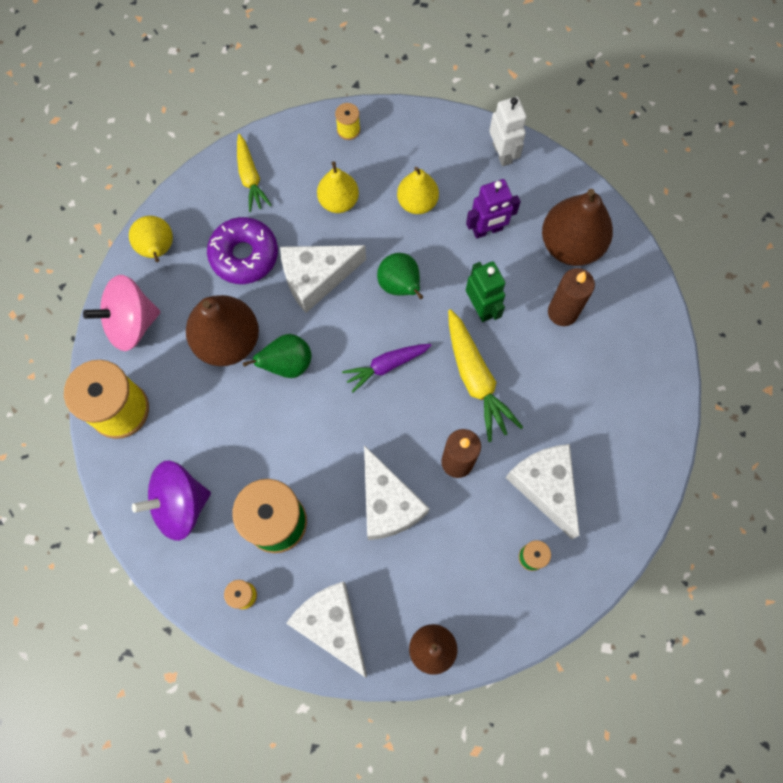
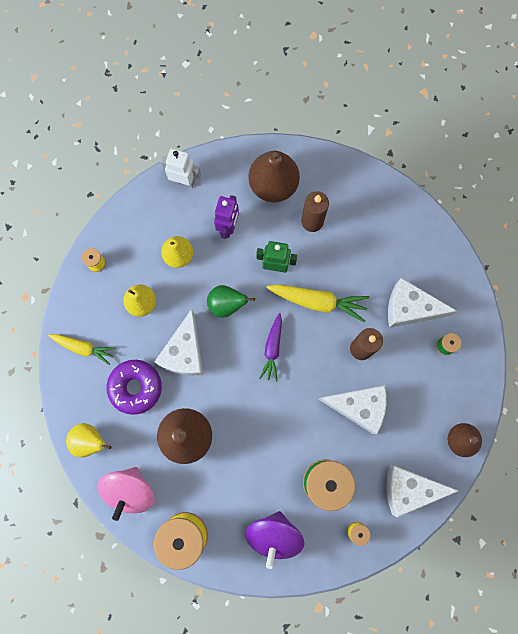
camera: 55 degrees left, 5 degrees up
green pear [243,334,312,378] -> none

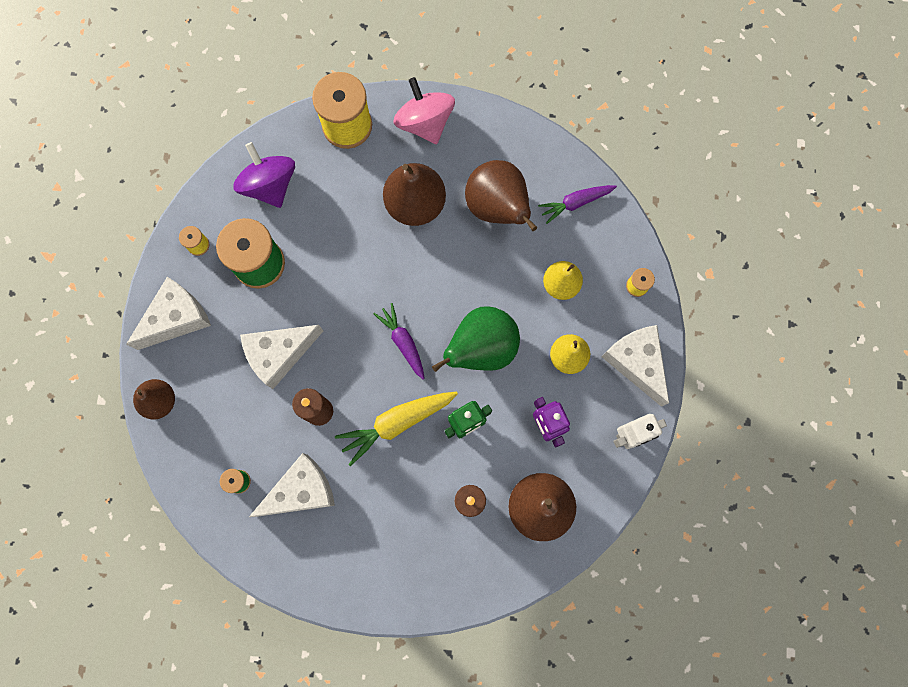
camera: 140 degrees right, 0 degrees up
yellow carrot [48,334,116,365] -> purple carrot [538,185,617,224]
yellow pear [66,423,111,457] -> none
purple donut [107,360,162,415] -> brown pear [465,160,537,231]
white cheese [155,309,203,376] -> white cheese moved to [602,325,669,407]
green pear [207,285,255,318] -> green pear [432,306,520,372], size x1.62

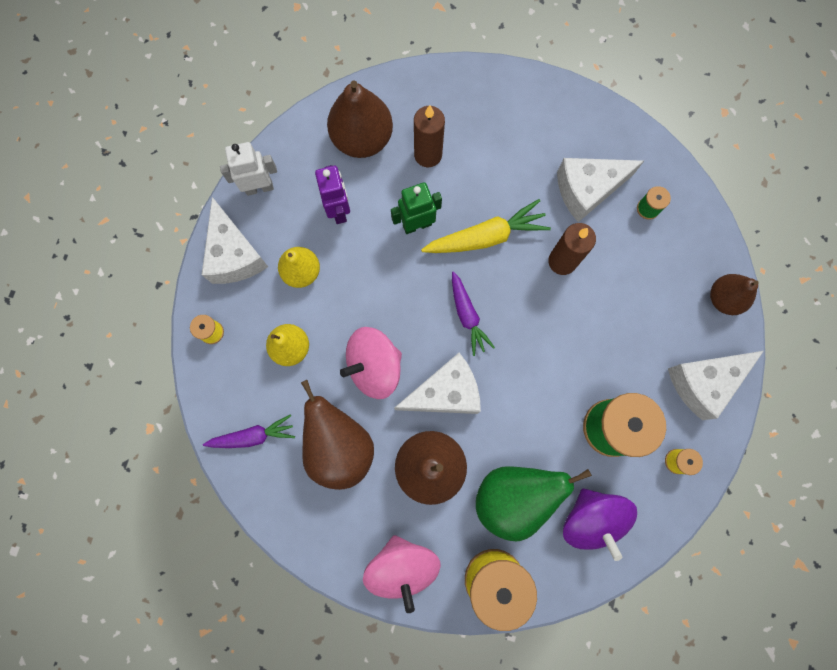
camera: 170 degrees left, 0 degrees up
white cheese [240,325,323,389] -> white cheese moved to [394,353,481,414]
green pear [432,306,520,372] -> green pear moved to [476,466,592,541]
none -> pink spinning top [340,327,402,399]

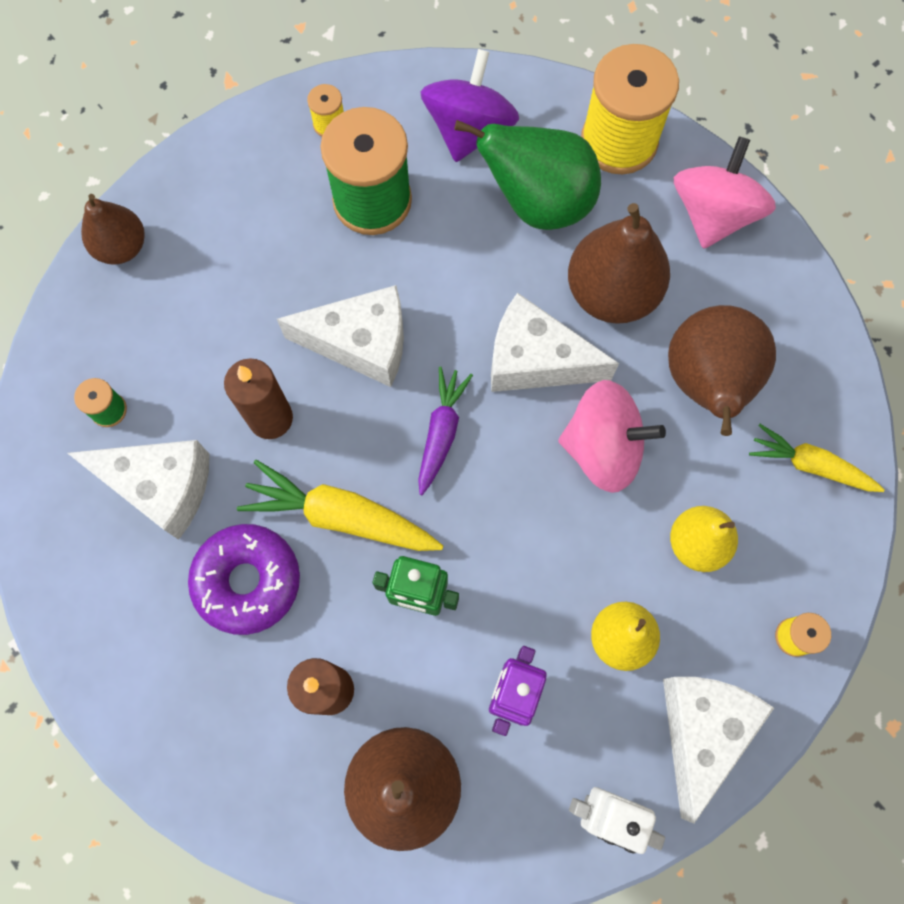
camera: 145 degrees left, 5 degrees down
purple carrot [203,415,295,448] -> yellow carrot [749,424,885,492]
white cheese [668,351,764,420] -> white cheese moved to [277,285,404,387]
none -> purple donut [188,524,300,635]

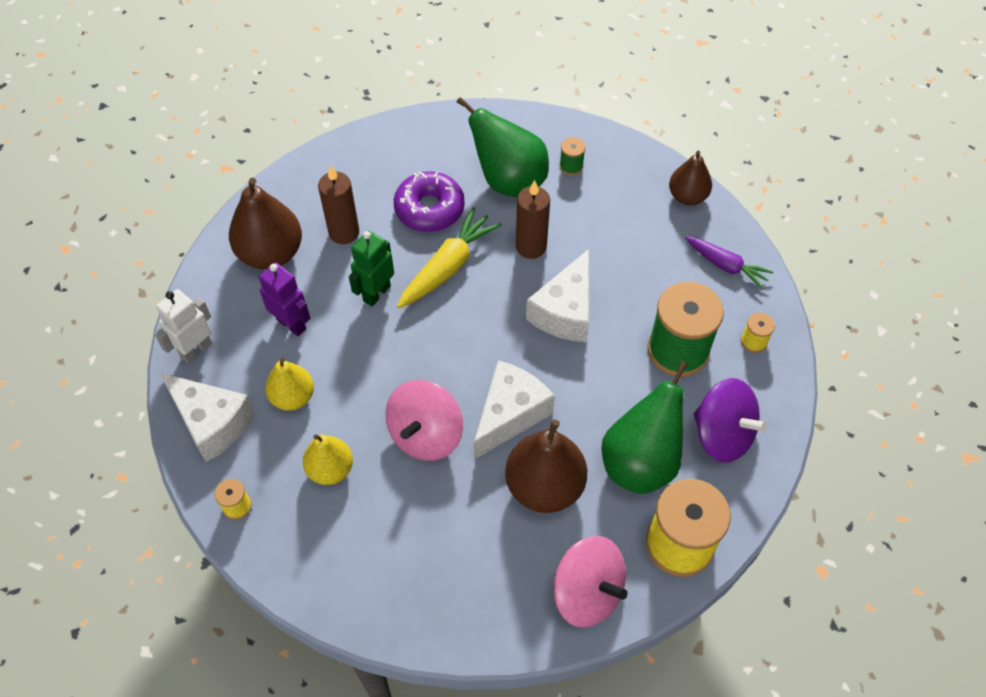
camera: 110 degrees right, 15 degrees down
white cheese [67,440,210,540] -> green pear [457,97,549,197]
purple carrot [418,367,473,495] -> purple carrot moved to [685,236,773,289]
brown pear [668,305,776,436] -> none
yellow carrot [749,424,885,492] -> none

